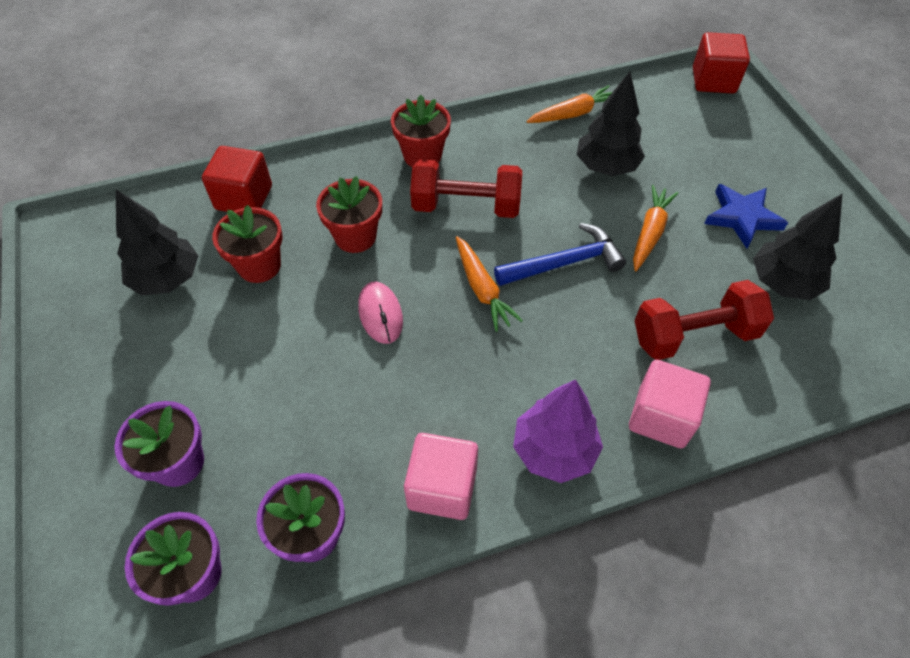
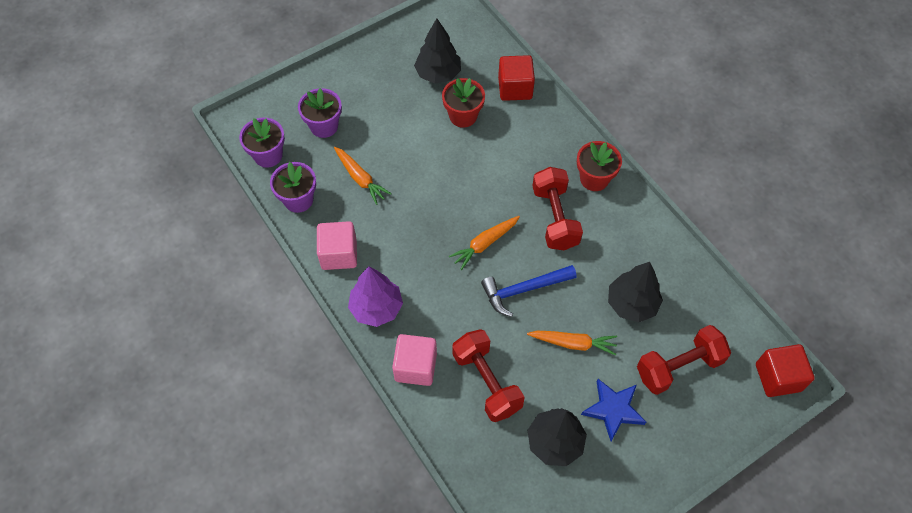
camera: 75 degrees right, 5 degrees up
red flower pot [316,176,382,253] -> none
pink mouse [358,281,403,344] -> none
blue hammer [494,223,626,286] -> blue hammer turned 105 degrees clockwise [481,265,577,317]
orange carrot [527,85,612,123] -> orange carrot moved to [334,147,392,205]
none -> red dumbbell [637,325,731,395]

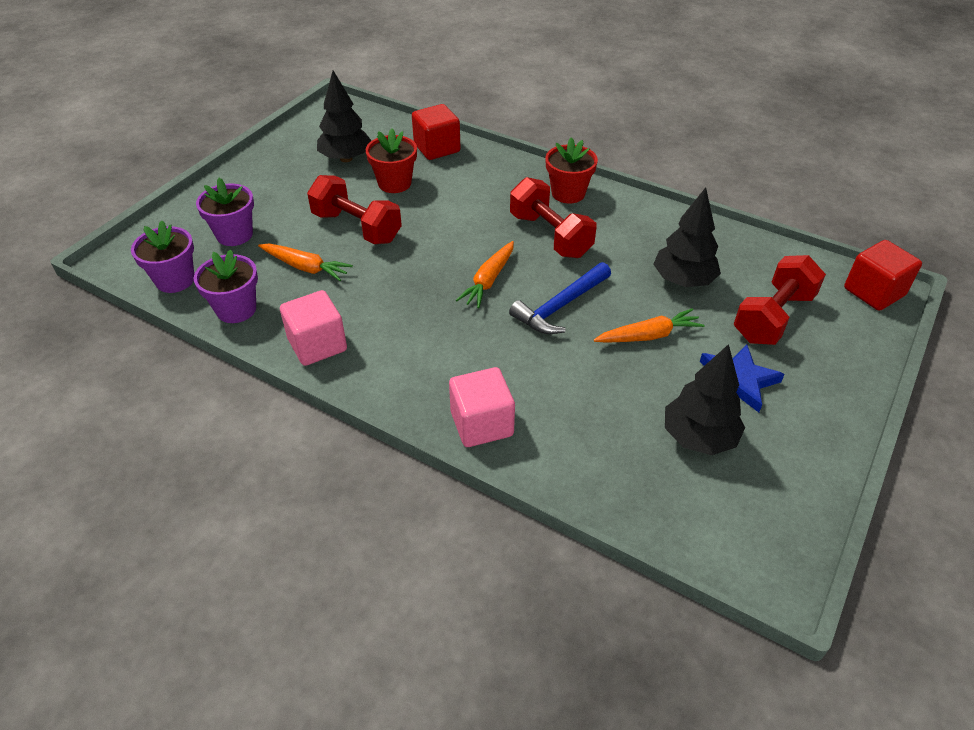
camera: 25 degrees left, 15 degrees down
purple tree [348,266,403,327] -> none
red dumbbell [452,329,524,422] -> red dumbbell moved to [307,175,402,244]

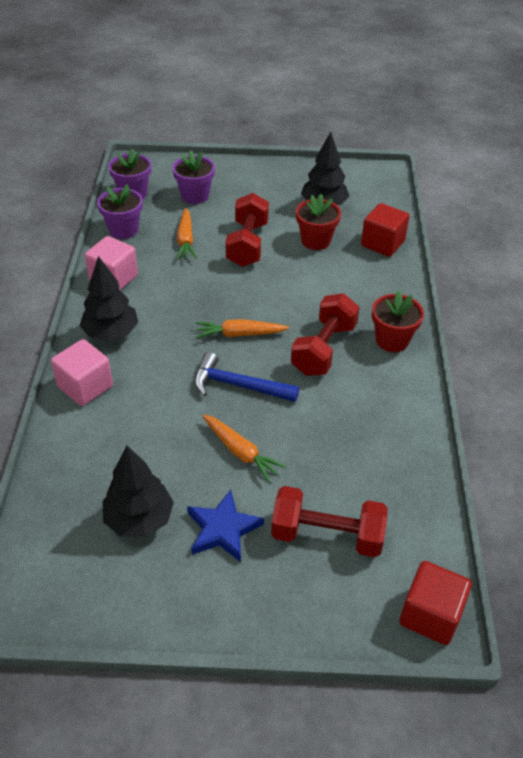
camera: 60 degrees right, 0 degrees up
black tree [653,187,721,287] -> black tree moved to [79,256,138,341]

